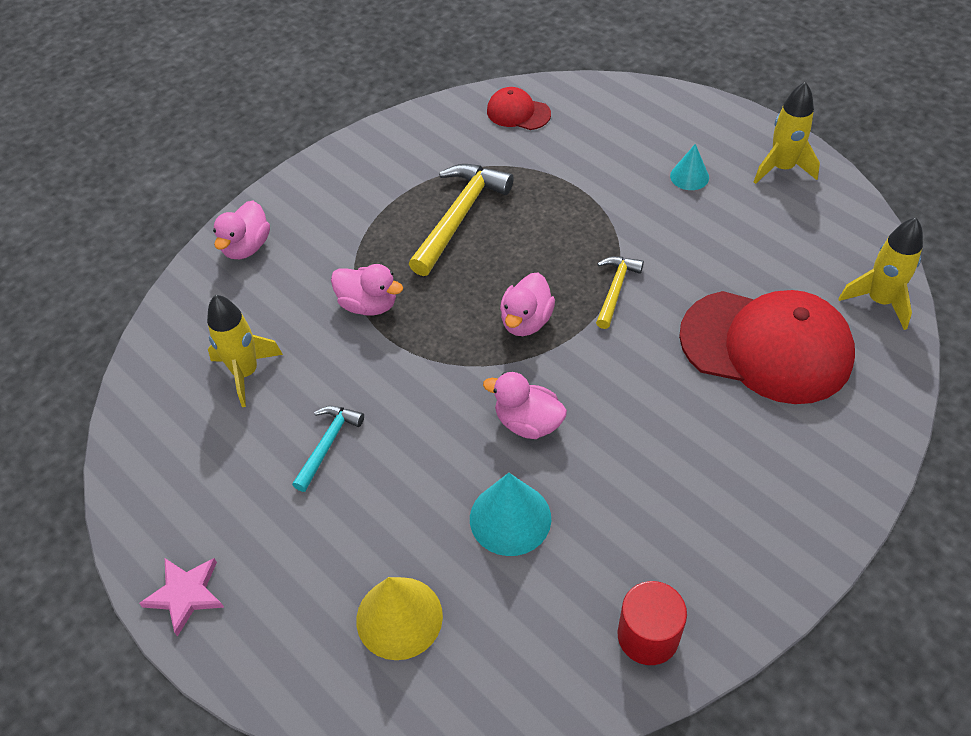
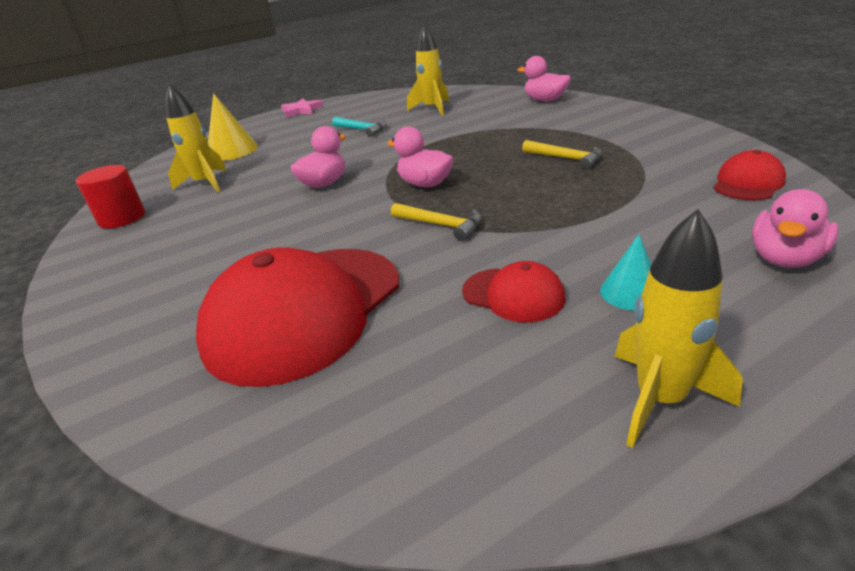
camera: 105 degrees right, 20 degrees down
pink duck [331,264,403,316] -> pink duck moved to [752,189,839,268]
yellow hammer [409,164,514,276] -> yellow hammer [522,140,602,169], size x0.57
turquoise cone [470,473,551,556] -> none
yellow rocket [838,218,923,330] -> yellow rocket moved to [165,84,227,192]
none -> red cap [462,261,566,322]

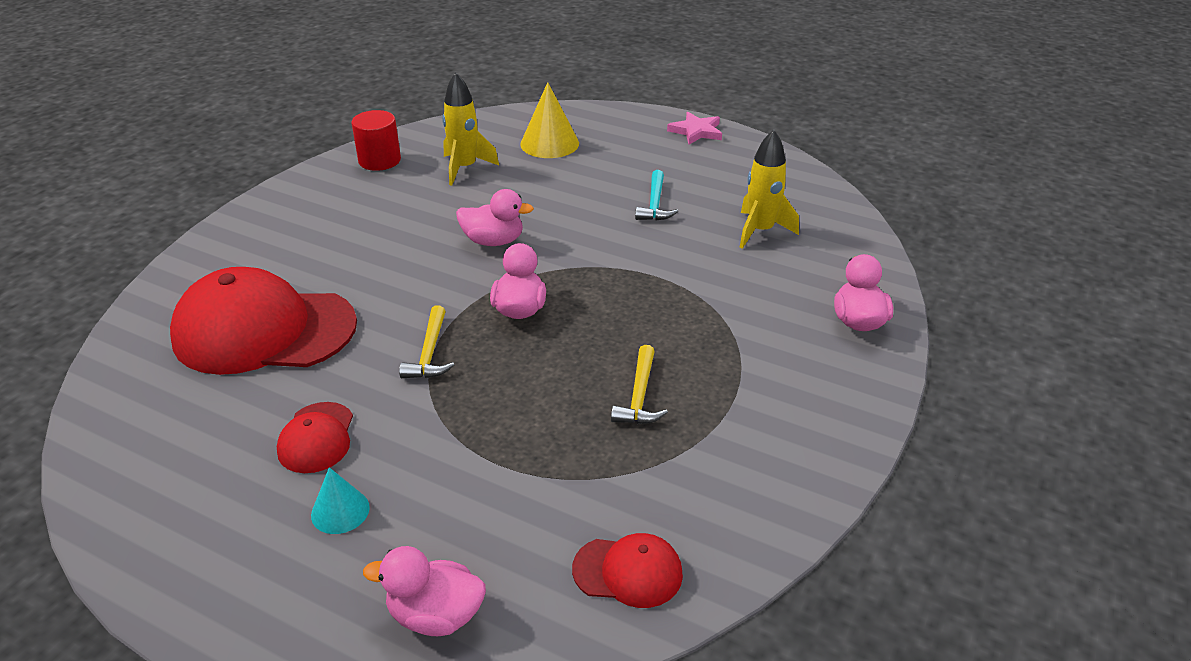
camera: 55 degrees right, 5 degrees up
yellow rocket [615,209,743,448] -> none

